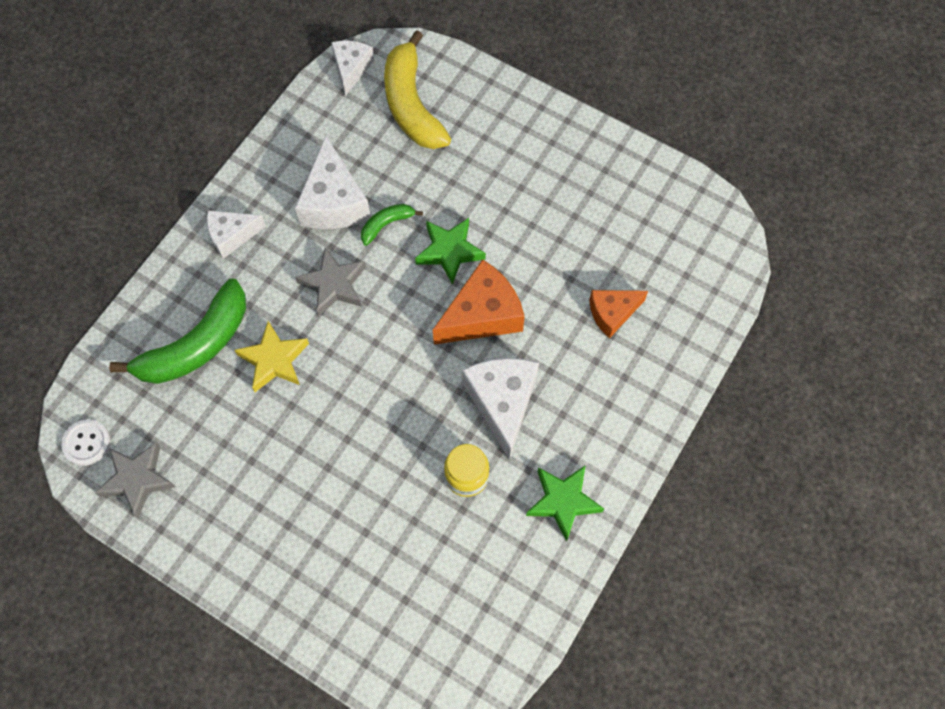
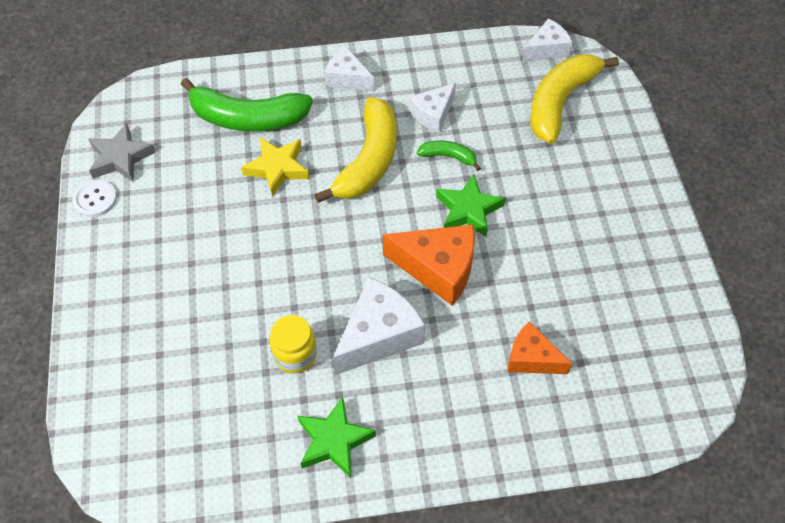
camera: 50 degrees right, 10 degrees down
white button [61,419,110,466] -> white button moved to [72,180,117,217]
white cheese [295,136,371,229] -> white cheese [409,82,456,133], size x0.62
grey star [295,247,366,317] -> yellow banana [314,97,397,203]

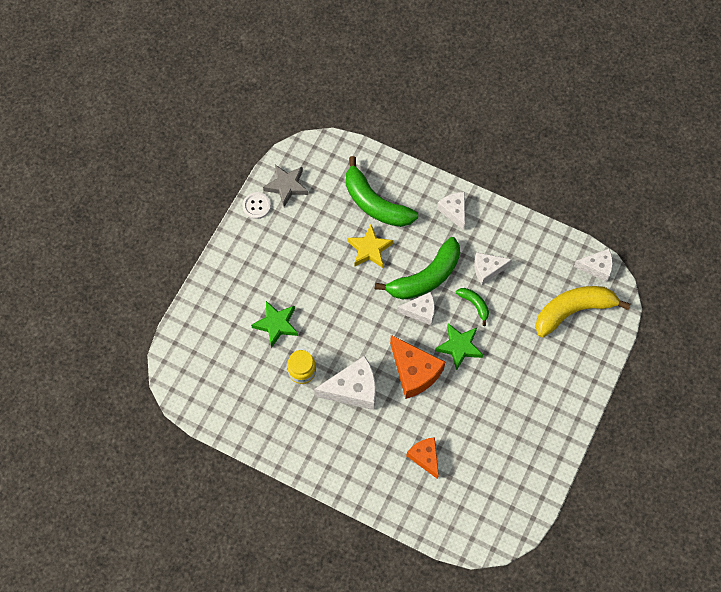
camera: 35 degrees right, 10 degrees up
green star [297,397,376,478] -> green star moved to [251,301,298,347]
yellow banana [314,97,397,203] -> green banana [375,237,460,300]
none -> white cheese [397,292,435,325]

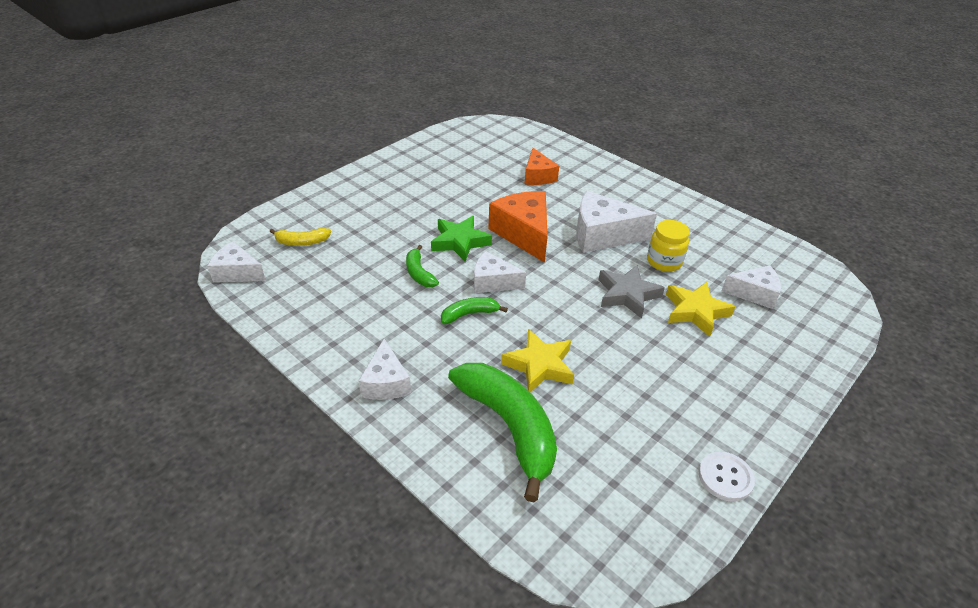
camera: 165 degrees left, 25 degrees down
green star [251,301,298,347] -> yellow star [666,282,735,337]
grey star [263,165,308,207] -> grey star moved to [599,265,665,319]
green banana [375,237,460,300] -> green banana [441,297,508,324], size x0.47
white cheese [474,252,512,285] -> white cheese moved to [721,265,781,309]
yellow banana [535,286,630,338] -> yellow banana [270,228,331,246], size x0.47

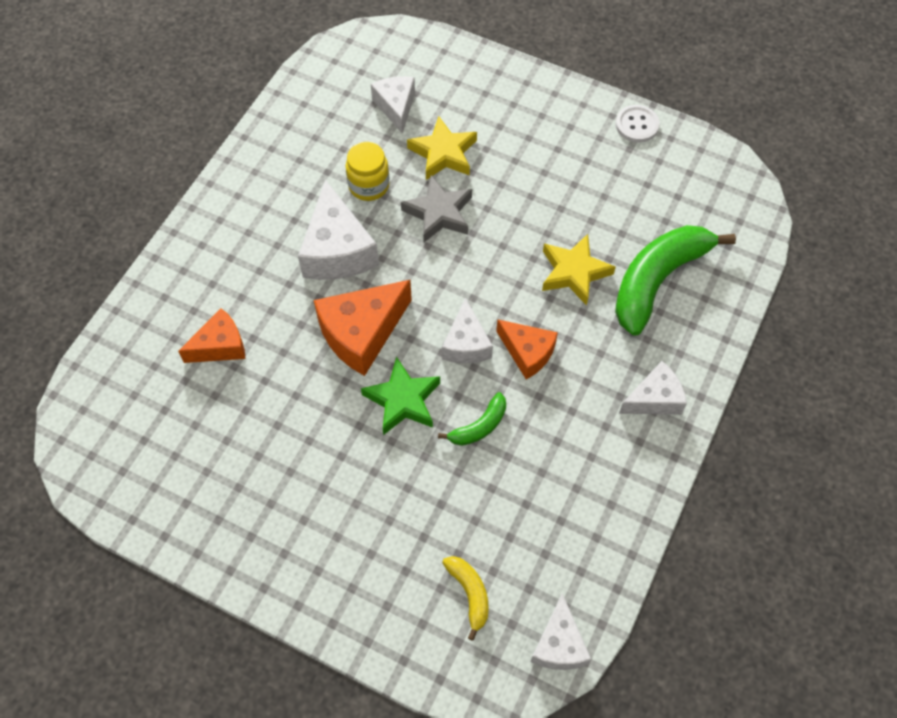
camera: 105 degrees left, 20 degrees up
green banana [441,297,508,324] -> orange cheese [496,319,558,379]

